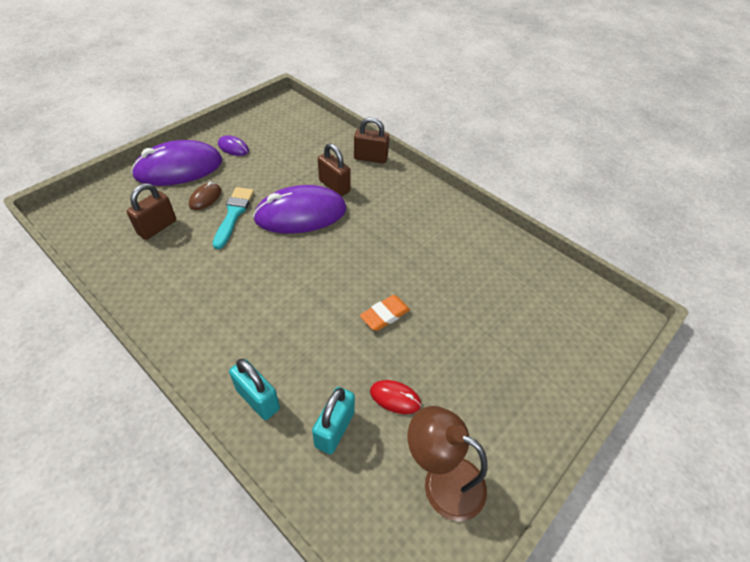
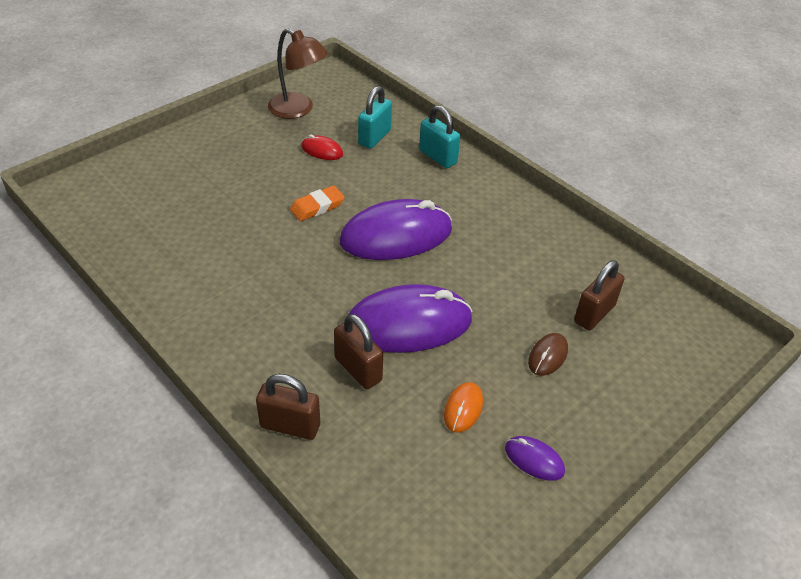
camera: 175 degrees left, 5 degrees down
purple mouse [131,140,222,186] -> purple mouse moved to [340,199,452,260]
turquoise brush [213,187,254,249] -> none
none -> orange mouse [444,382,483,433]

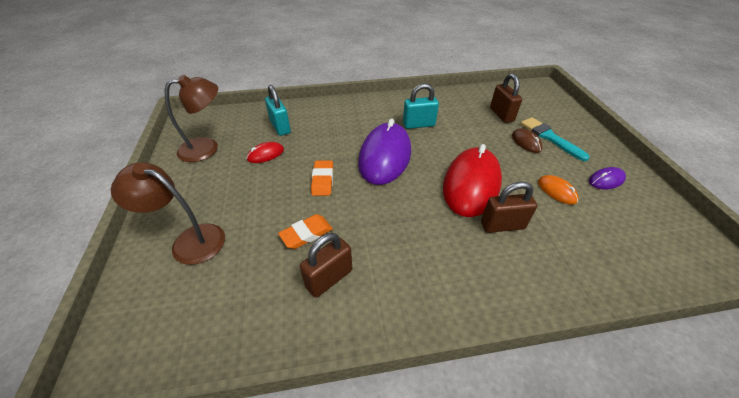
camera: 55 degrees left, 0 degrees up
brown padlock [256,374,320,440] -> brown padlock moved to [300,233,352,298]
purple mouse [347,284,473,353] -> red mouse [443,144,502,217]
turquoise padlock [419,105,461,168] -> turquoise padlock moved to [403,83,439,129]
none -> brown lamp [111,162,225,265]
none -> orange eraser [278,214,333,249]
none -> turquoise brush [520,117,590,161]

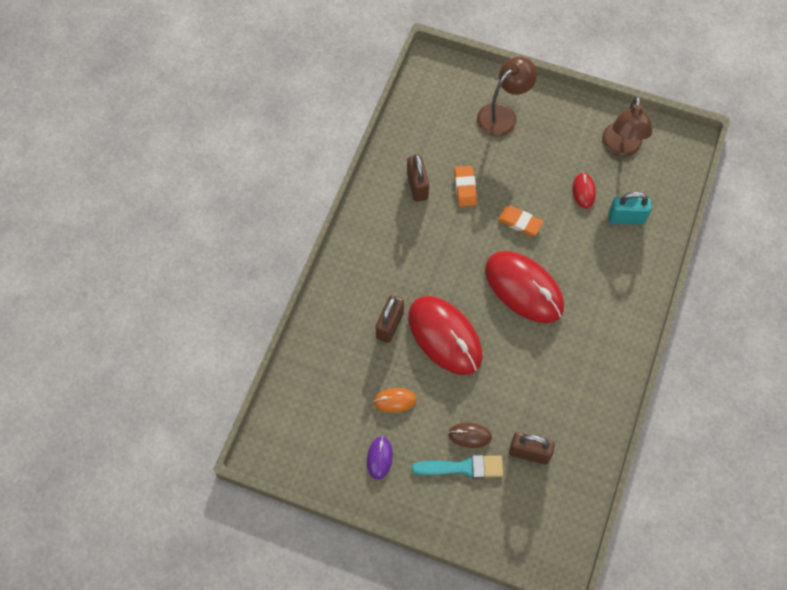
camera: 120 degrees right, 20 degrees up
purple mouse [358,118,411,185] -> red mouse [485,251,564,323]
turquoise padlock [403,83,439,129] -> none

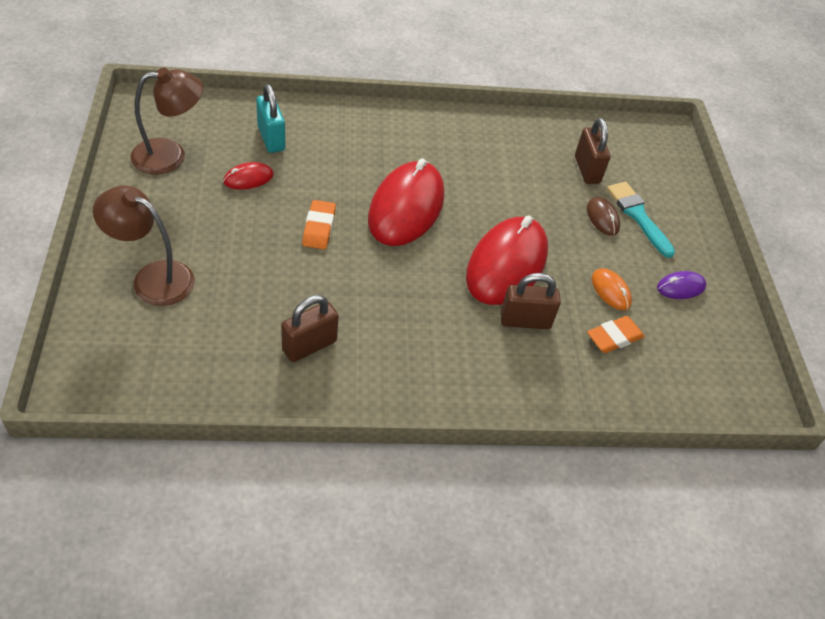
camera: 120 degrees left, 15 degrees down
orange eraser [455,166,477,207] -> orange eraser moved to [587,316,645,353]

